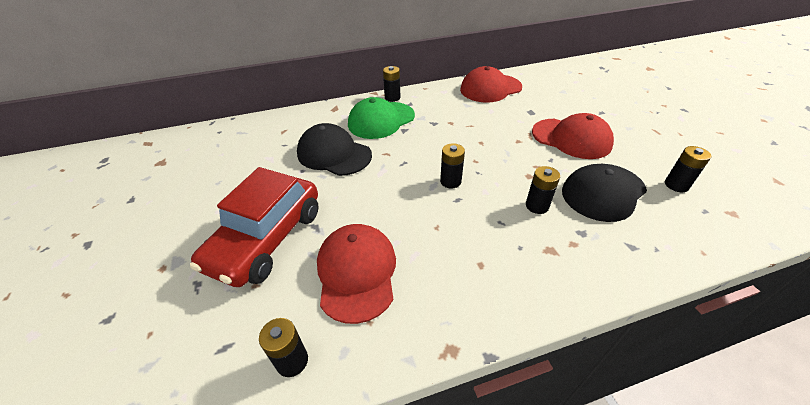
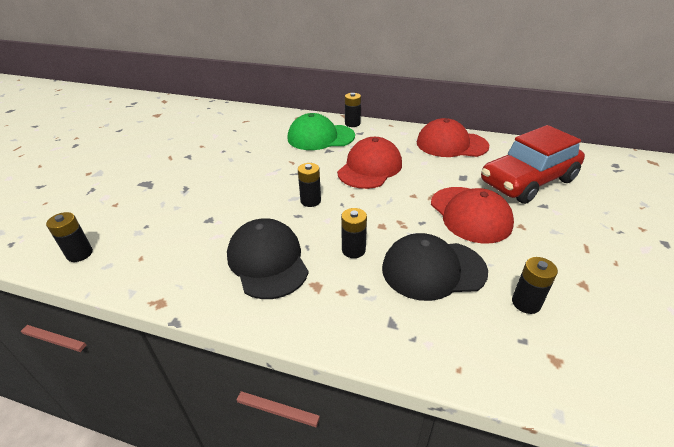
camera: 35 degrees right, 5 degrees down
red car [190,167,318,287] -> red car moved to [481,125,585,204]
black cap [297,123,372,176] -> black cap moved to [227,218,309,299]
red cap [317,224,396,324] -> red cap moved to [337,137,402,189]

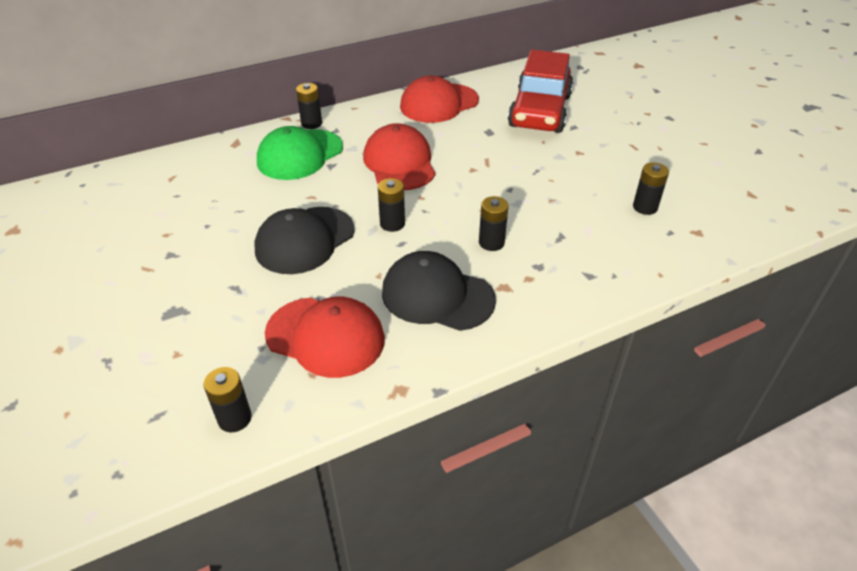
camera: 45 degrees left, 5 degrees up
black cap [382,233,488,301] -> black cap moved to [255,207,355,274]
red cap [431,187,514,244] -> red cap moved to [265,297,385,378]

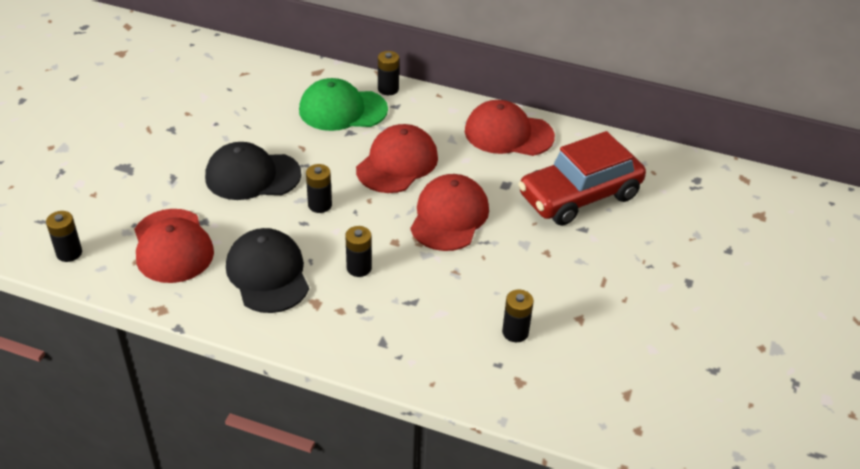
camera: 45 degrees right, 0 degrees up
none -> red cap [410,174,489,251]

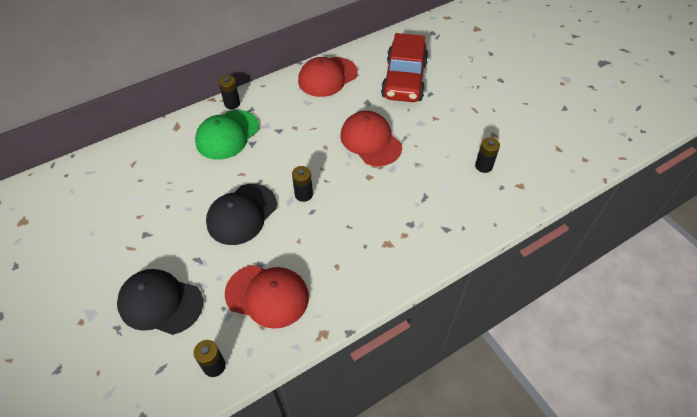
camera: 50 degrees left, 10 degrees up
black cap [226,228,309,313] -> black cap moved to [117,269,203,335]
black battery [345,226,372,277] -> none
red cap [356,124,438,193] -> none

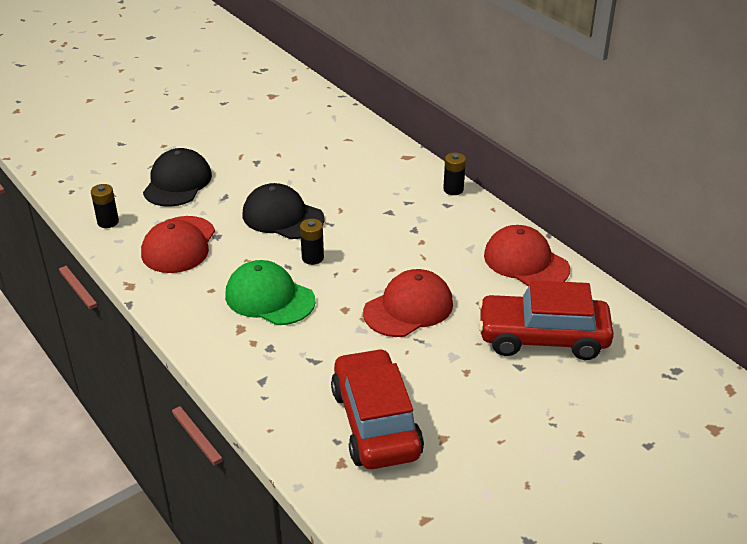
camera: 85 degrees right, 15 degrees down
green cap [195,110,259,160] -> green cap moved to [225,260,316,325]
black battery [475,138,500,173] -> red car [331,348,424,469]

